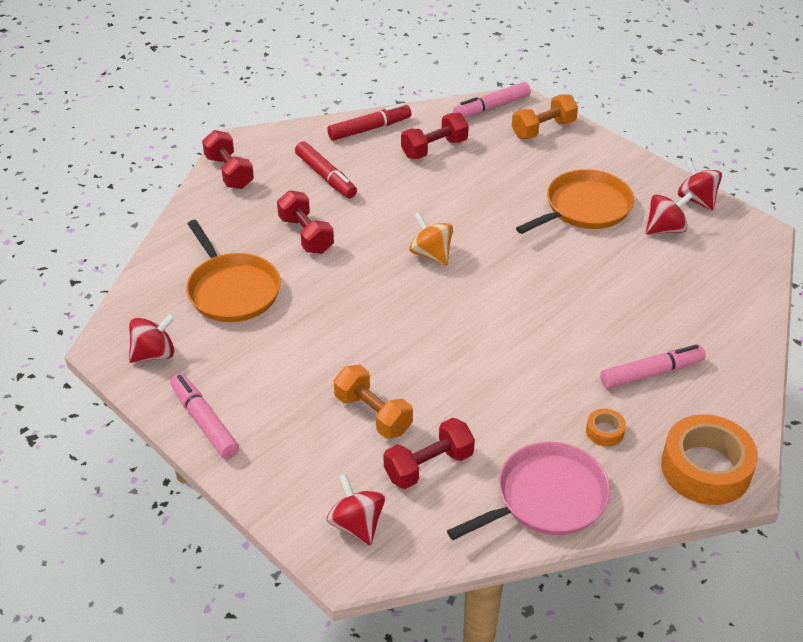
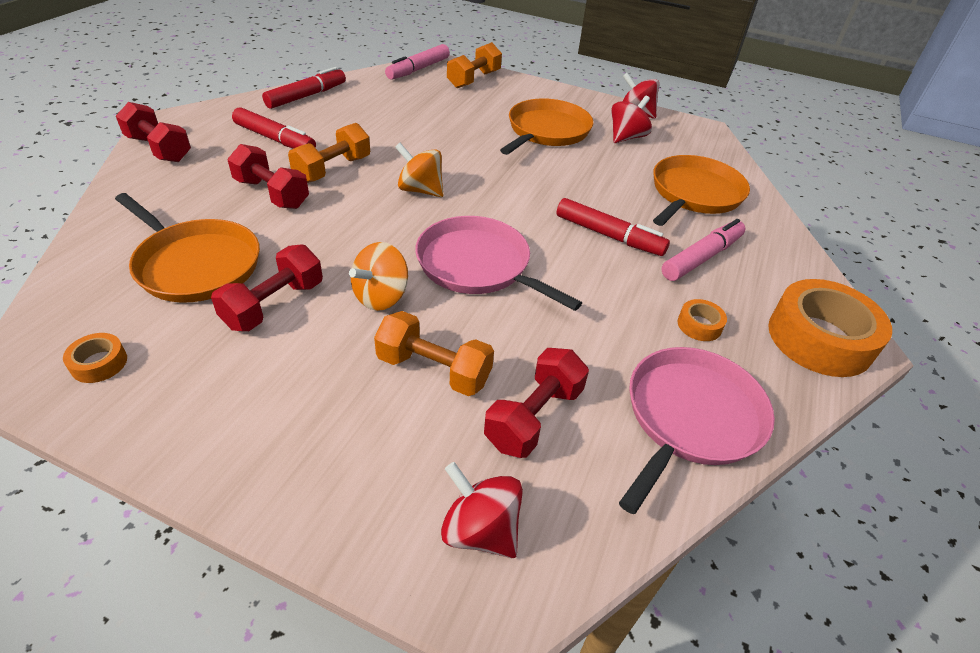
camera: 25 degrees left, 0 degrees up
red spinning top [129,313,176,363] -> orange tape [63,333,127,383]
pink marker [170,374,239,459] -> none
red dumbbell [401,113,469,159] -> red dumbbell moved to [211,244,323,331]
none -> orange dumbbell [288,123,370,183]
none -> orange spinning top [349,242,408,311]
none -> pink pan [415,216,582,311]
none -> red marker [556,198,670,256]
none -> orange pan [653,155,750,226]

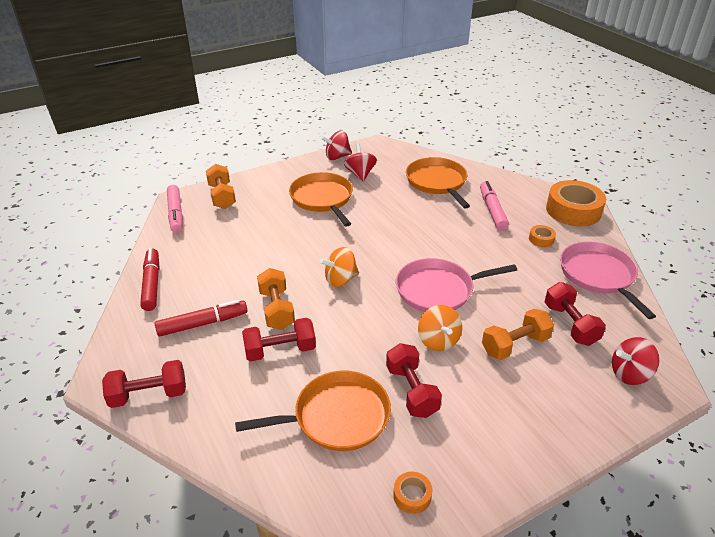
camera: 50 degrees left, 5 degrees down
red marker [556,198,670,256] -> none

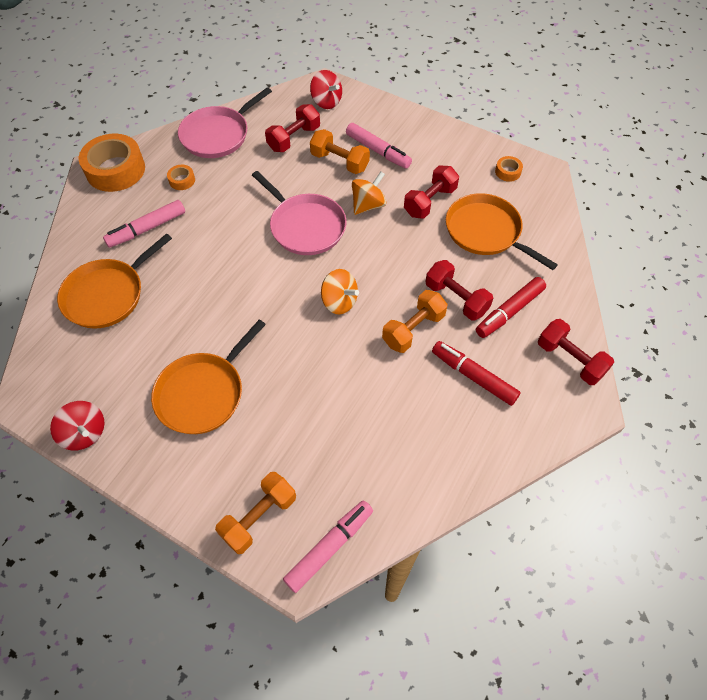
camera: 120 degrees left, 20 degrees up
red marker [140,248,159,311] -> red marker moved to [476,277,546,338]
red spinning top [344,143,377,182] -> none
none -> pink marker [346,123,412,169]

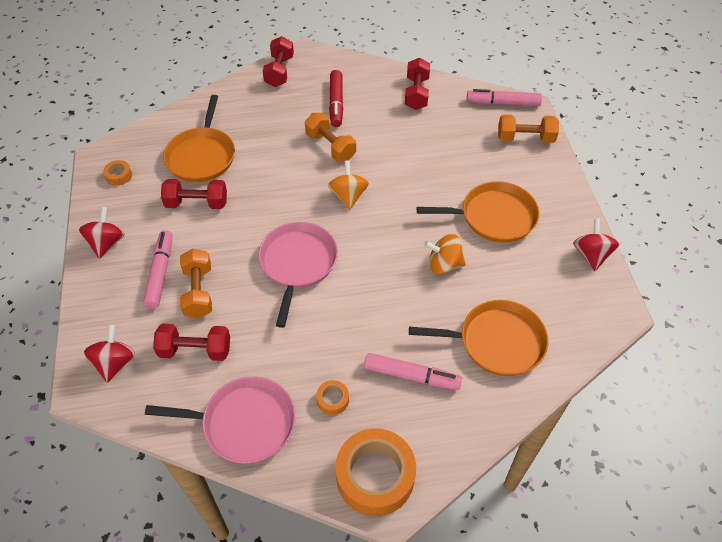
camera: 130 degrees left, 5 degrees down
orange spinning top [352,172,386,215] -> orange spinning top moved to [424,234,466,274]
orange dumbbell [382,290,448,353] -> orange dumbbell turned 45 degrees clockwise [305,113,356,162]
red dumbbell [425,260,493,321] -> red dumbbell moved to [405,58,430,110]
red marker [476,277,546,338] -> none
none -> red spinning top [79,207,124,259]

